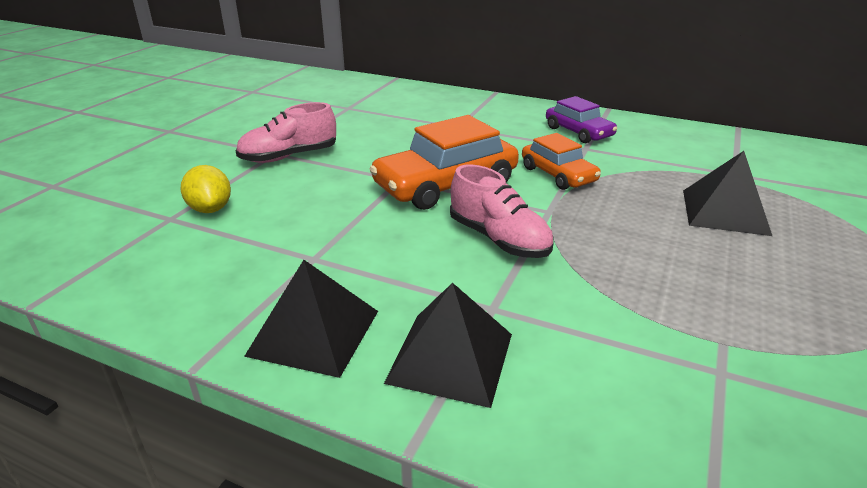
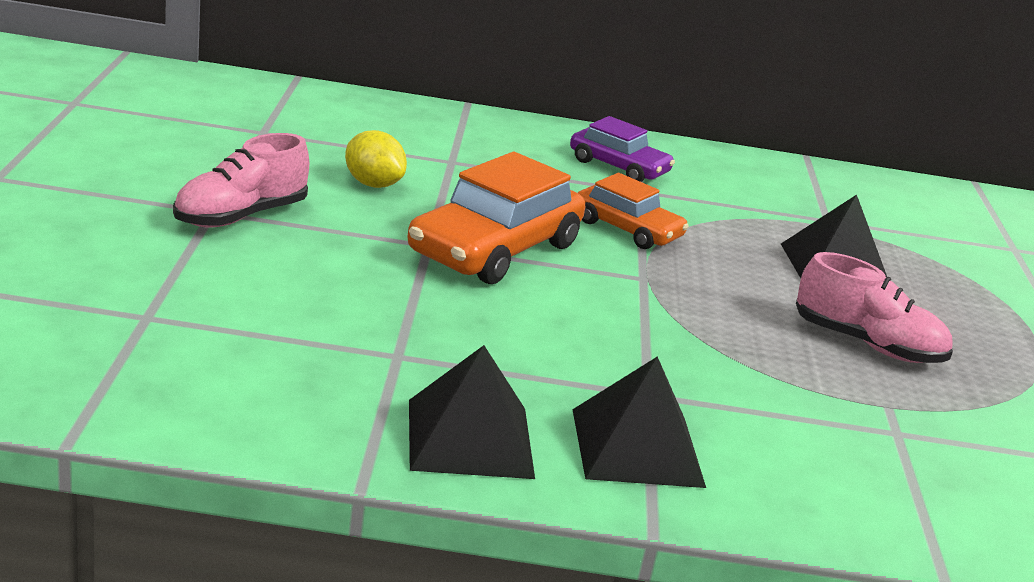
camera: 25 degrees left, 5 degrees down
yellow lemon [180,165,231,213] -> yellow lemon moved to [345,130,407,188]
pink shoe [450,164,553,258] -> pink shoe moved to [796,252,953,363]

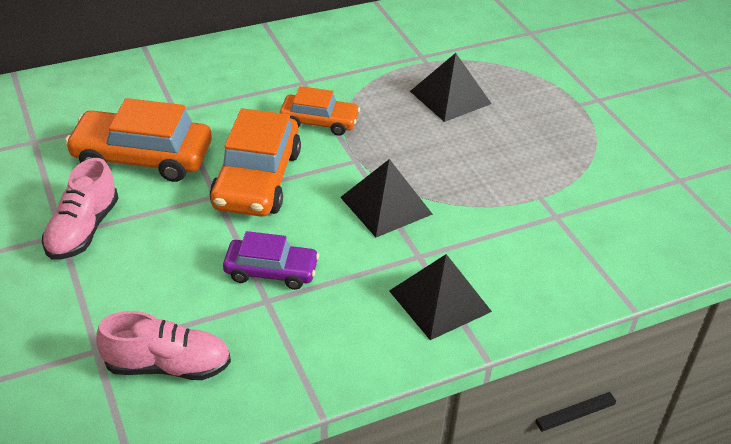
camera: 25 degrees left, 15 degrees up
yellow lemon [345,130,407,188] -> orange car [65,98,212,182]
black pyramid [409,345,535,479] -> black pyramid moved to [340,159,433,237]
purple car [570,116,675,182] -> purple car moved to [223,231,319,290]
pink shoe [796,252,953,363] -> pink shoe moved to [96,311,231,380]

